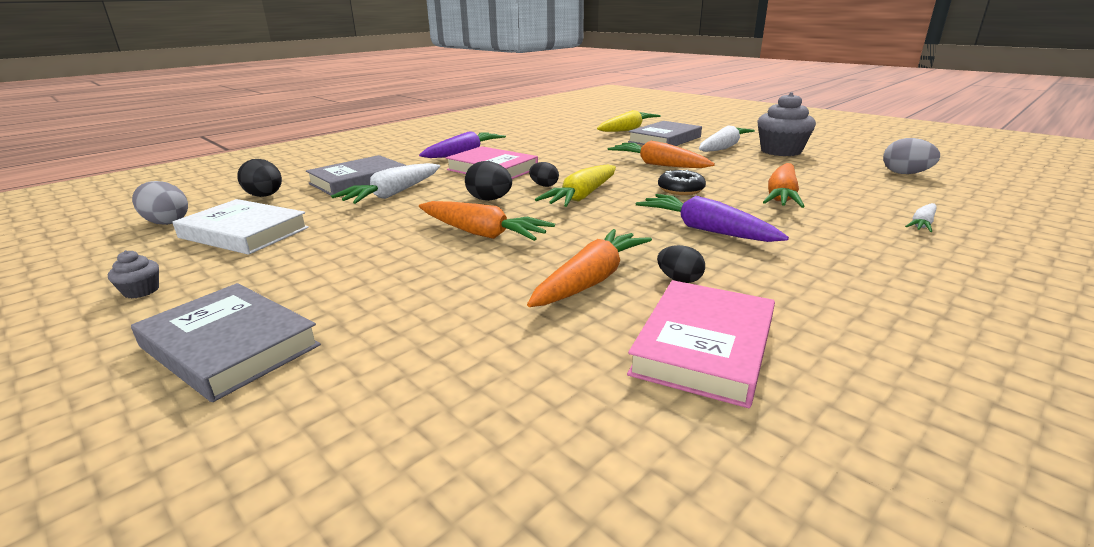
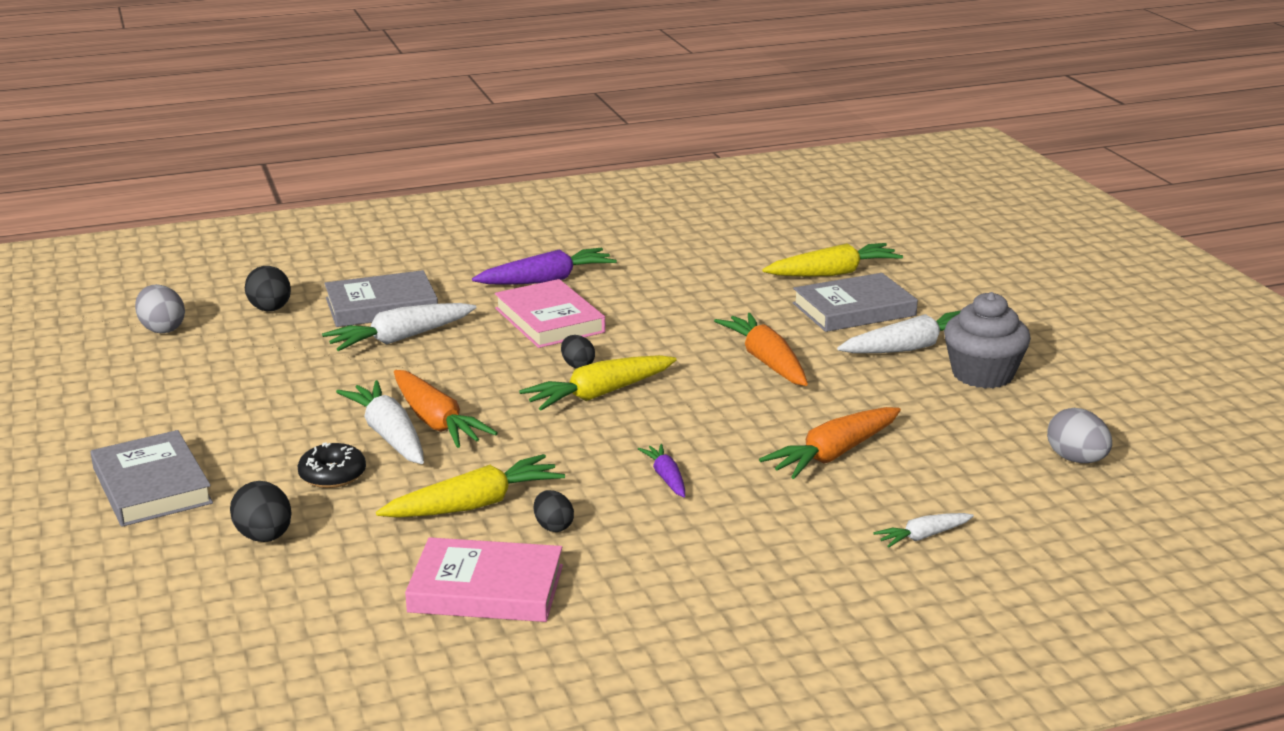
camera: 25 degrees right, 0 degrees up
grey cupcake [108,250,159,298] -> none
white book [173,199,309,255] -> none
black egg [465,161,512,201] -> black egg moved to [230,481,292,542]
orange carrot [527,229,652,307] -> yellow carrot [376,454,565,518]
pink book [627,280,775,408] -> pink book turned 45 degrees clockwise [405,537,563,622]
purple carrot [636,194,789,242] -> purple carrot [638,444,685,497], size x0.55
black donut [658,170,706,195] -> black donut moved to [298,442,366,488]
none -> white carrot [336,380,424,464]

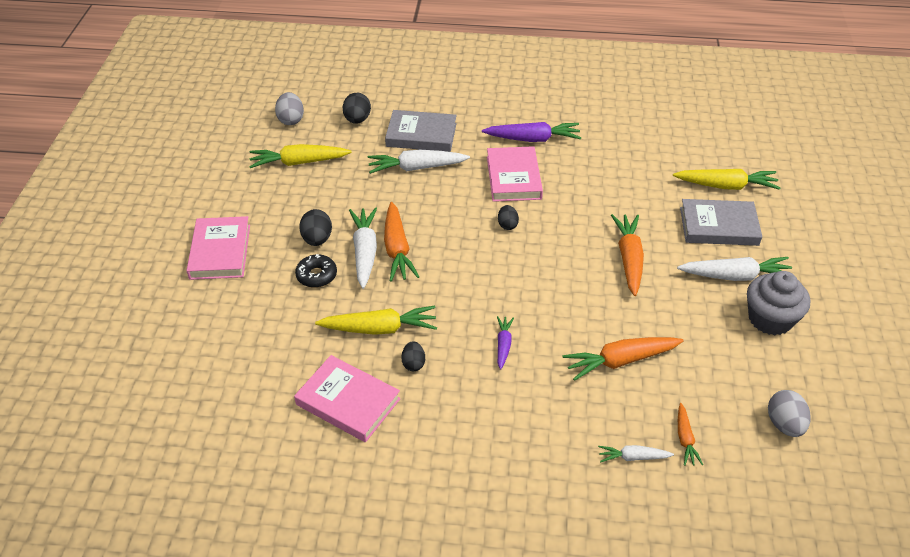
camera: 25 degrees right, 20 degrees up
grey book [91,430,213,527] -> pink book [186,216,250,280]
black egg [230,481,292,542] -> black egg moved to [299,209,332,246]
yellow carrot [519,355,676,410] -> yellow carrot moved to [249,144,352,168]
none -> orange carrot [678,403,703,466]

